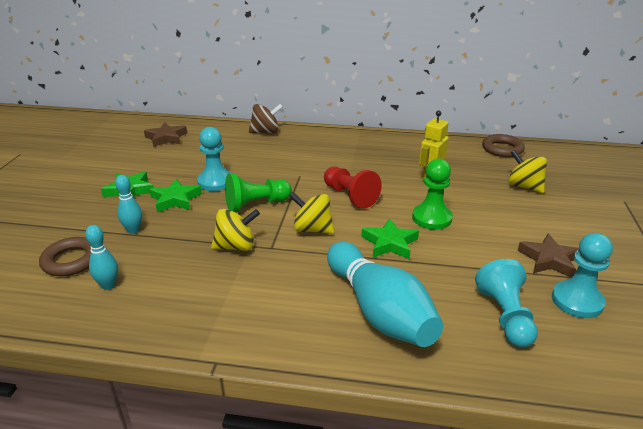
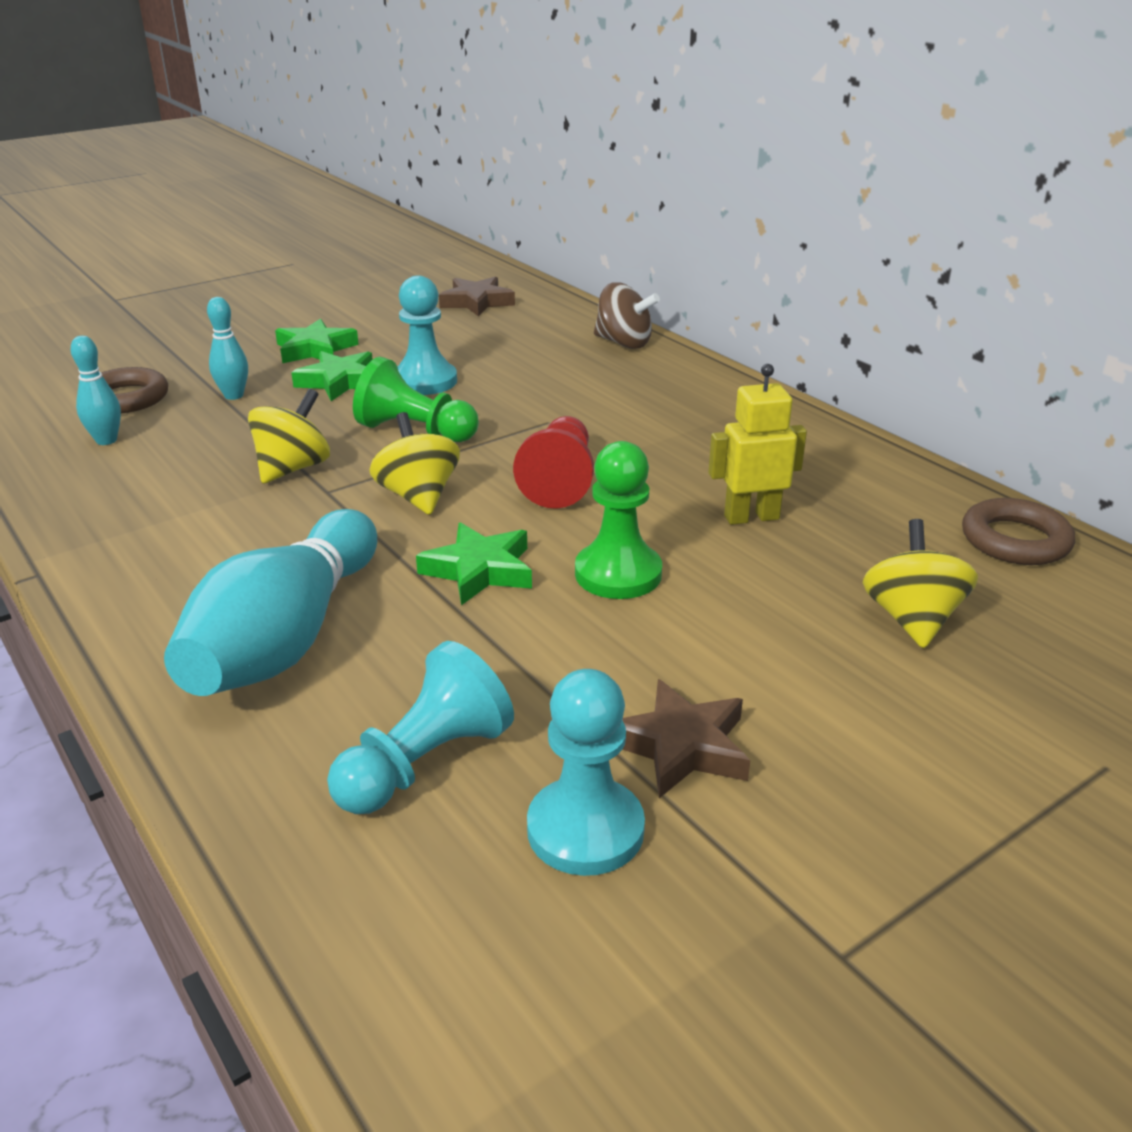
camera: 45 degrees right, 0 degrees up
yellow spinning top [211,209,260,251] -> yellow spinning top turned 90 degrees counterclockwise [248,389,330,483]

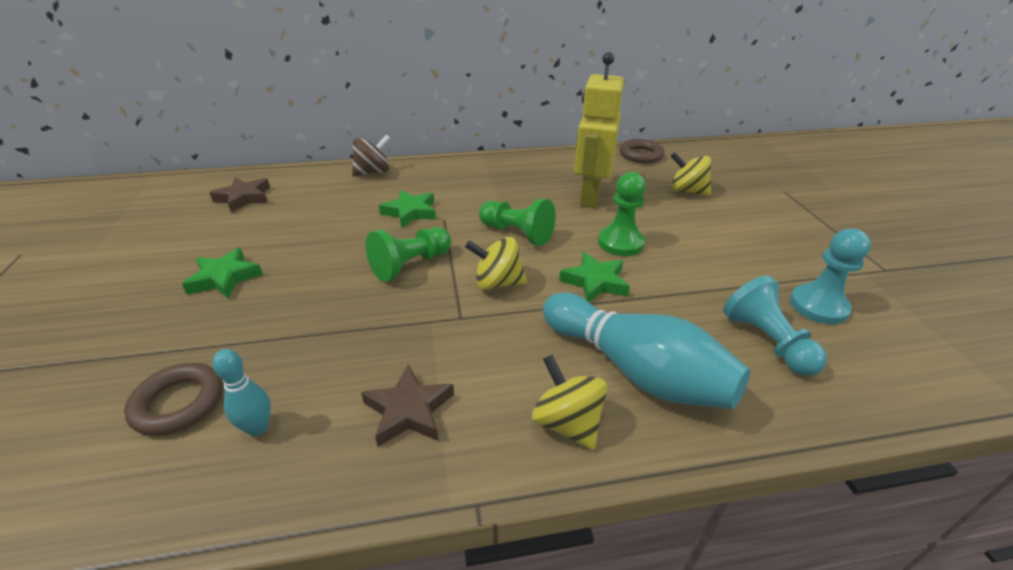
camera: 65 degrees left, 5 degrees up
turquoise bowling pin [207,297,248,400] -> none
yellow spinning top [248,389,330,483] -> yellow spinning top moved to [532,355,608,450]
green star [291,351,373,401] -> green star moved to [379,190,436,228]
turquoise pawn [398,275,457,395] -> none
red pawn [513,416,594,509] -> green pawn [479,199,556,246]
brown star [622,679,750,798] -> brown star moved to [361,364,454,447]
yellow robot [708,364,807,525] -> yellow robot [574,52,624,208], size x1.67

